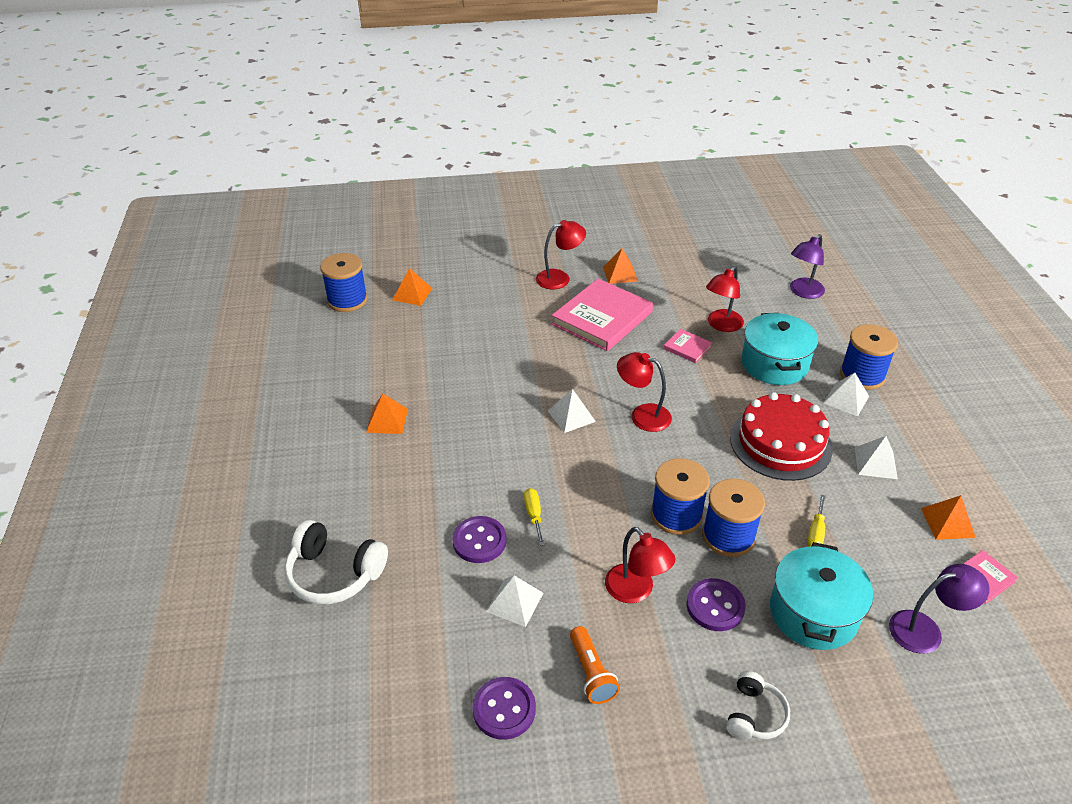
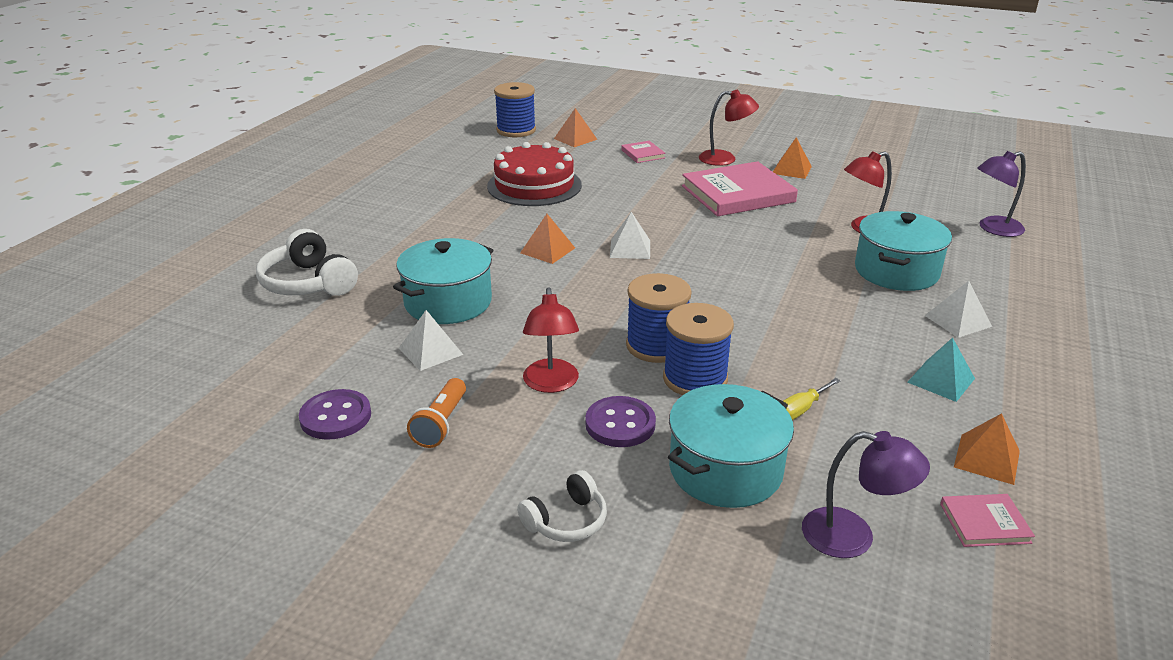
camera: 30 degrees right, 10 degrees down
orange pyramid [366,394,408,434] -> orange pyramid moved to [520,214,575,264]
purple button [452,516,507,563] -> turquoise pot [393,238,493,324]
yellow screwdriver [524,488,545,546] -> none
red lamp [617,352,672,432] -> none
pink book [664,329,712,363] -> pink book moved to [621,141,666,163]
red cake [730,392,833,481] -> red cake moved to [487,142,582,206]
blue spool [840,324,898,390] -> none
white pyramid [855,436,898,479] -> turquoise pyramid [907,337,975,402]

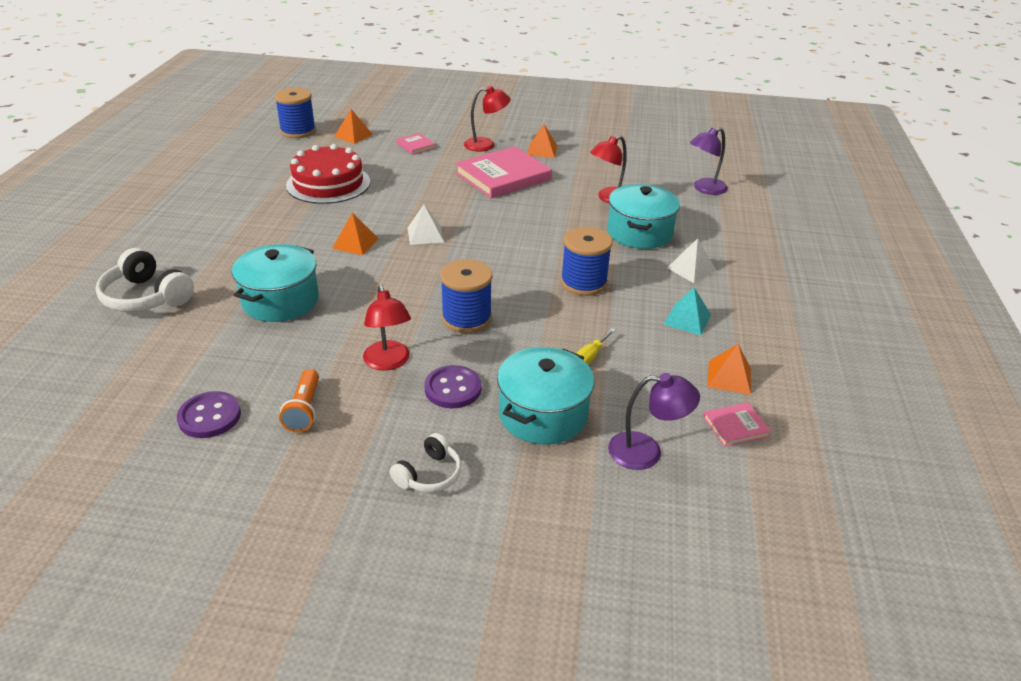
camera: 15 degrees left, 5 degrees up
white pyramid [399,310,463,371] -> none
blue spool [663,303,734,395] -> blue spool moved to [561,227,613,296]

